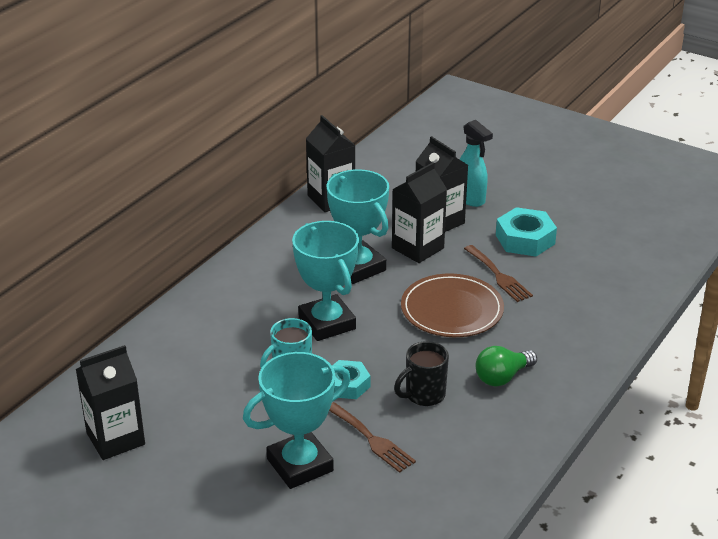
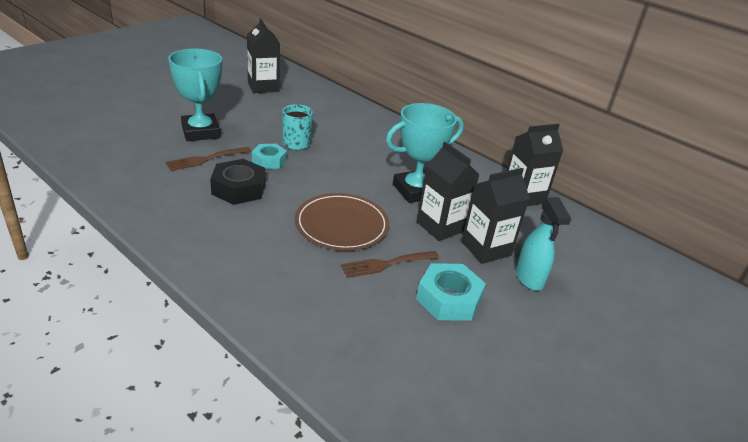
camera: 95 degrees right, 0 degrees up
turquoise trophy [292,221,359,341] -> none
black mug [394,341,449,406] -> black nut [210,159,265,205]
turquoise spray bottle [459,120,493,207] -> turquoise spray bottle turned 75 degrees counterclockwise [516,197,571,291]
green light bulb [476,346,537,386] -> none

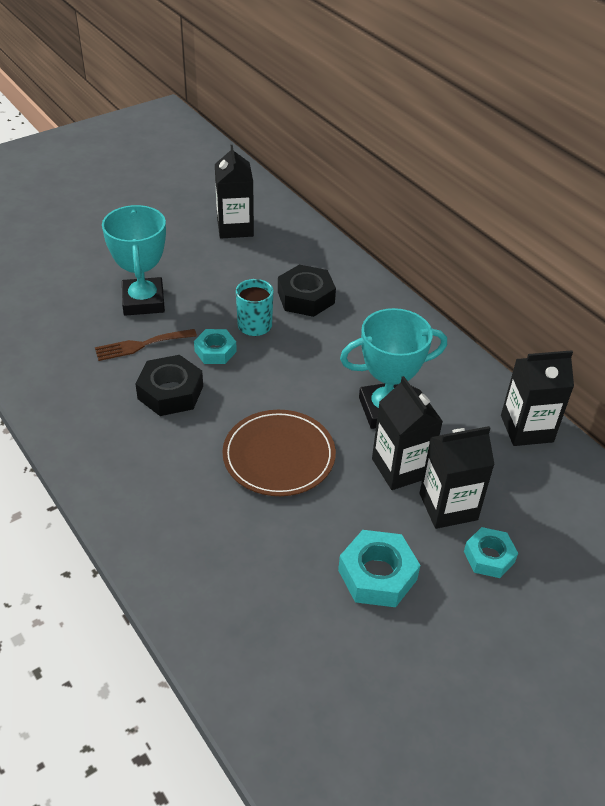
camera: 15 degrees right, 10 degrees up
brown fork [341,251,439,278] -> none
turquoise spray bottle [516,197,571,291] -> turquoise nut [464,527,518,578]
none -> black nut [278,265,336,317]

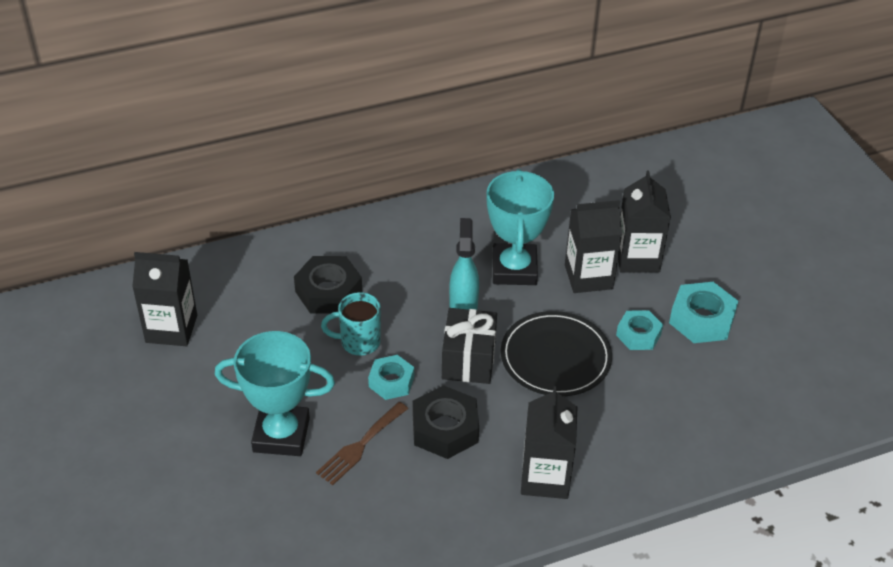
camera: 75 degrees left, 0 degrees up
brown fork [95,329,197,361] -> brown fork turned 45 degrees clockwise [316,402,408,485]
brown plate [222,410,336,496] -> black plate [501,311,612,396]
turquoise nut [464,527,518,578] -> turquoise nut moved to [616,310,663,350]
black carton [501,350,574,446] -> black carton moved to [521,386,577,499]
none -> black gift [442,308,497,384]
none -> turquoise spray bottle [449,218,479,310]

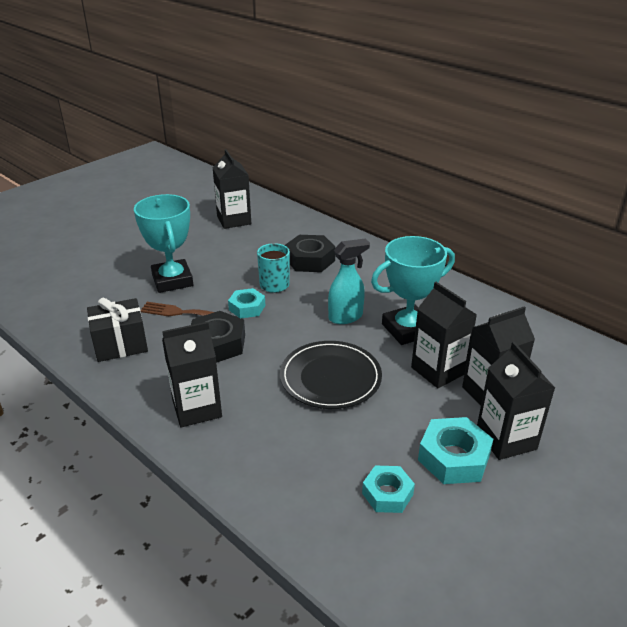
camera: 65 degrees right, 10 degrees down
black gift [442,308,497,384] -> black gift moved to [87,298,148,362]
turquoise nut [616,310,663,350] -> turquoise nut moved to [362,466,415,513]
none -> black carton [477,342,555,460]

